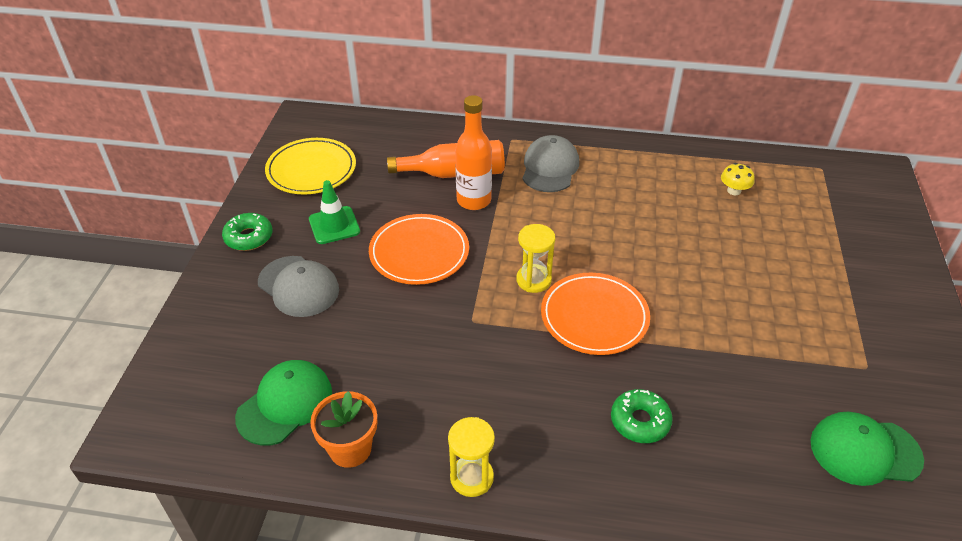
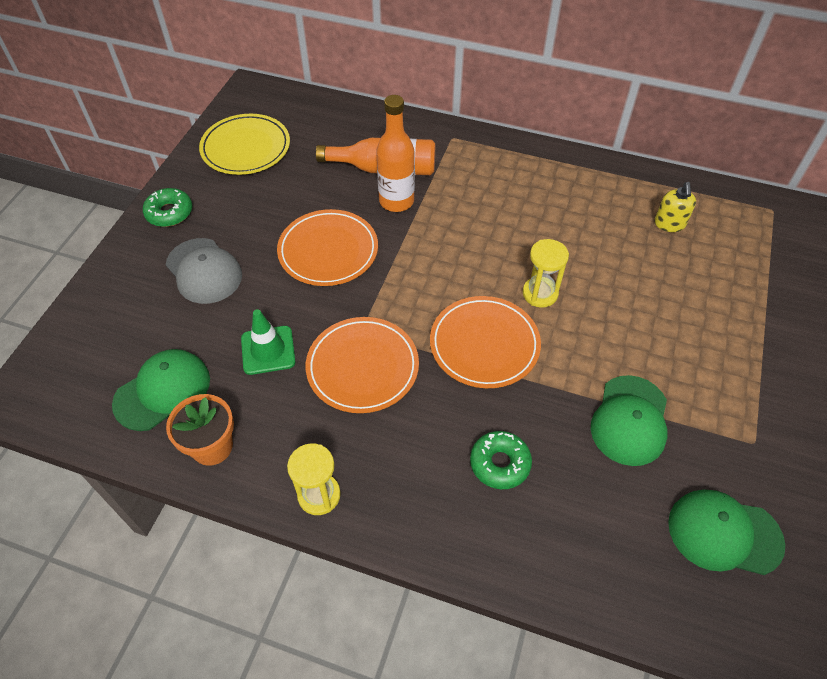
camera: 10 degrees right, 10 degrees up
green traffic cone [309,180,360,244] -> green traffic cone moved to [241,309,296,375]
yellow hourglass [517,224,555,293] -> yellow hourglass moved to [523,239,569,308]
grey cap [522,135,579,192] -> none
yellow mushroom [721,163,755,196] -> yellow soap dispenser [654,182,696,232]
none -> orange plate [306,317,419,413]
none -> green cap [591,375,668,466]

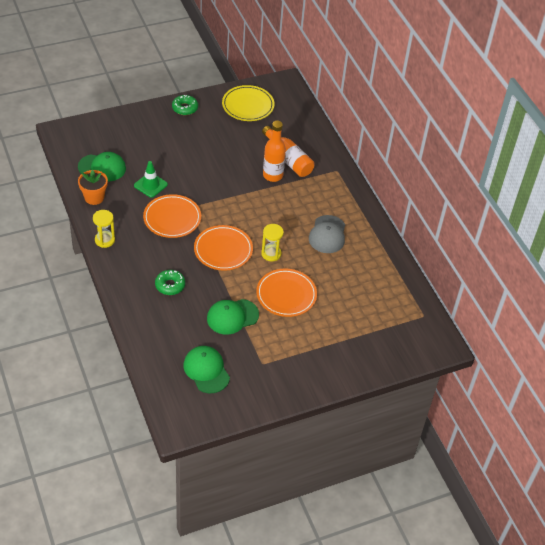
camera: 45 degrees right, 5 degrees down
grey cap [166,238,242,304] -> grey cap moved to [309,215,345,253]
orange plate [277,209,378,286] -> orange plate moved to [256,268,317,317]
yellow soap dispenser [654,182,696,232] -> none

